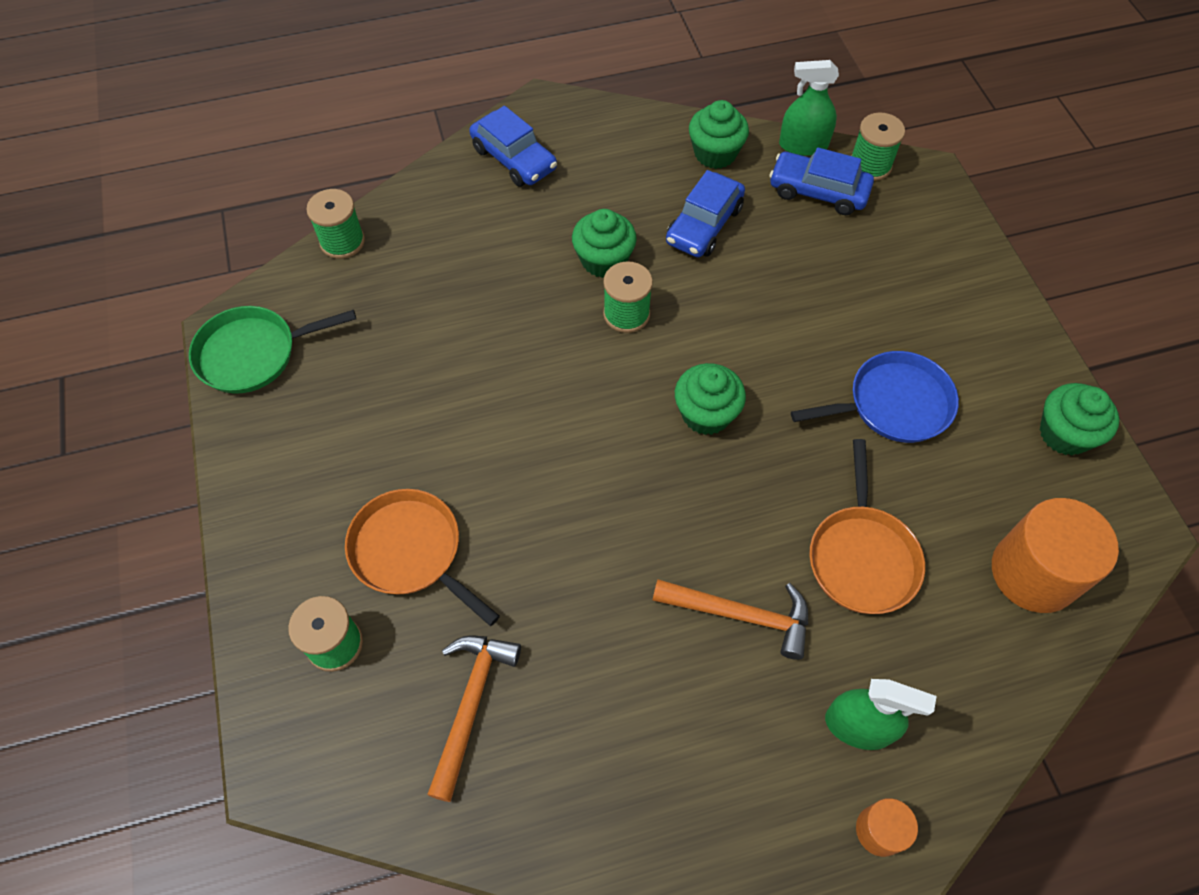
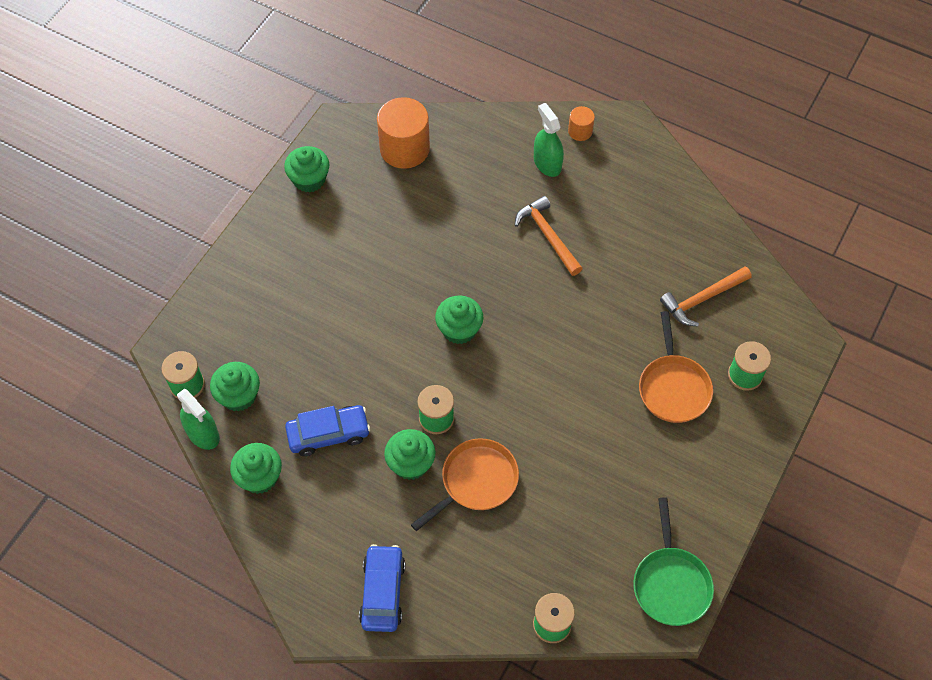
camera: 135 degrees left, 0 degrees up
green pan [189,306,356,394] -> green pan turned 60 degrees clockwise [633,497,714,626]
blue car [769,148,874,215] -> green cupcake [210,362,260,412]
blue pan [791,351,959,443] -> none
orange pan [809,439,925,614] -> orange pan moved to [411,438,519,531]

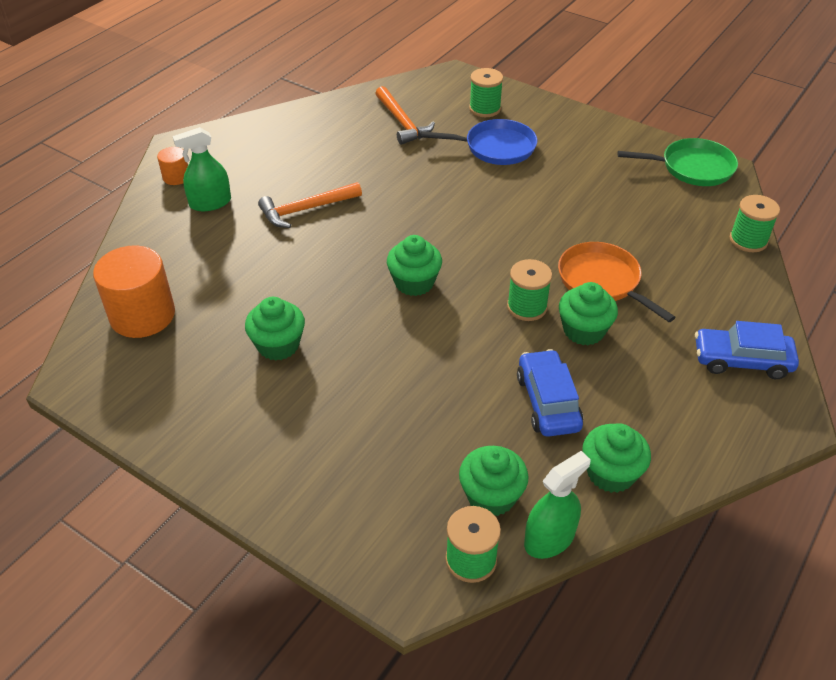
camera: 85 degrees left, 15 degrees down
green cupcake [284,146,329,193] -> green cupcake moved to [245,297,305,361]
orange pan [639,311,713,423] -> blue pan [421,119,537,165]

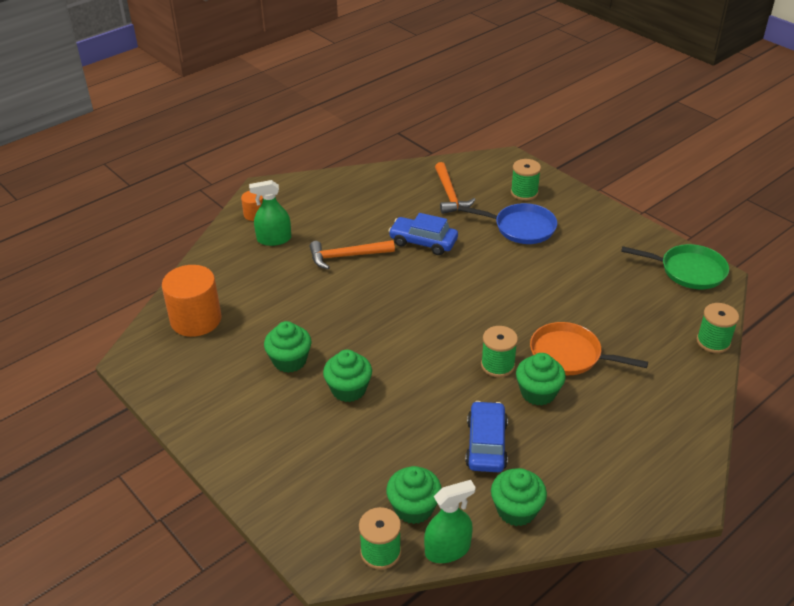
camera: 15 degrees right, 5 degrees down
green cupcake [387,235,442,296] -> green cupcake moved to [323,350,372,402]
orange pan [558,242,675,322] -> orange pan turned 45 degrees counterclockwise [530,322,648,375]
blue car [695,321,799,379] -> blue car moved to [388,213,458,255]

